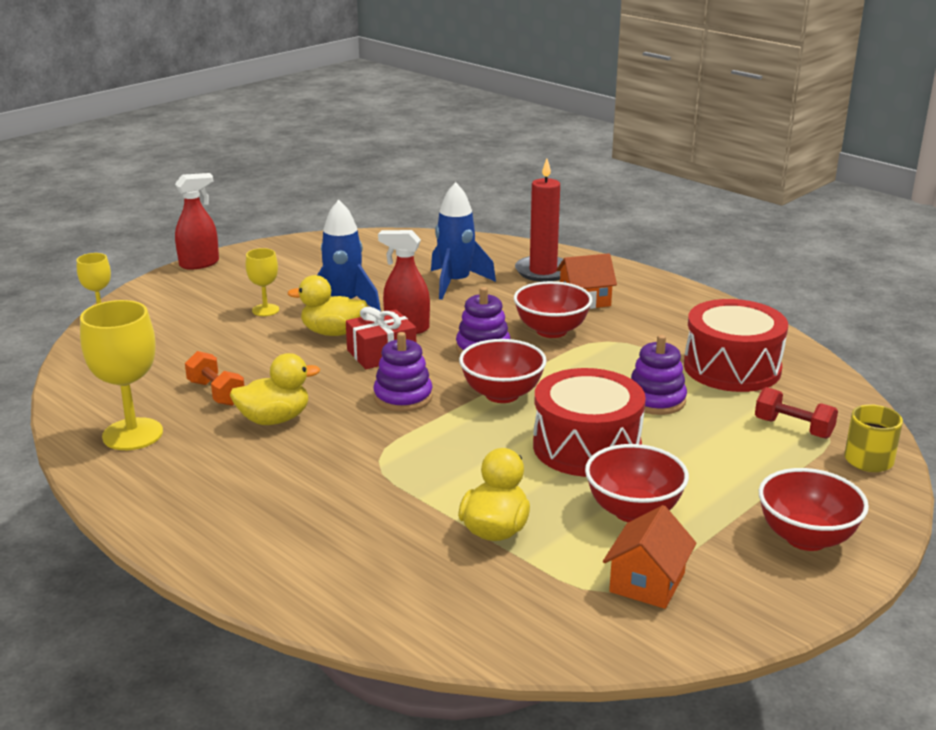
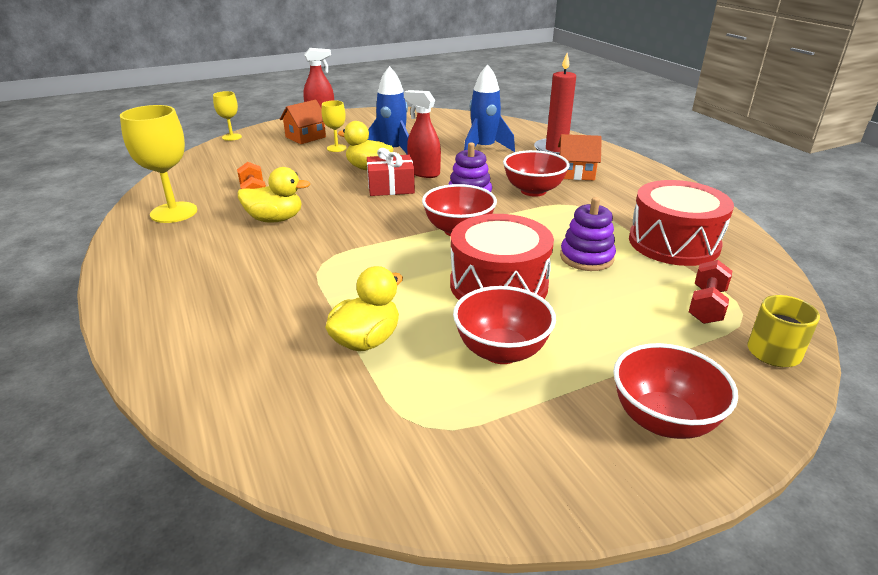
camera: 20 degrees right, 5 degrees up
purple stacking toy [373,332,433,412] -> none
orange house [603,505,697,609] -> orange house moved to [280,100,326,144]
red dumbbell [755,387,838,439] -> red dumbbell turned 60 degrees clockwise [689,260,732,324]

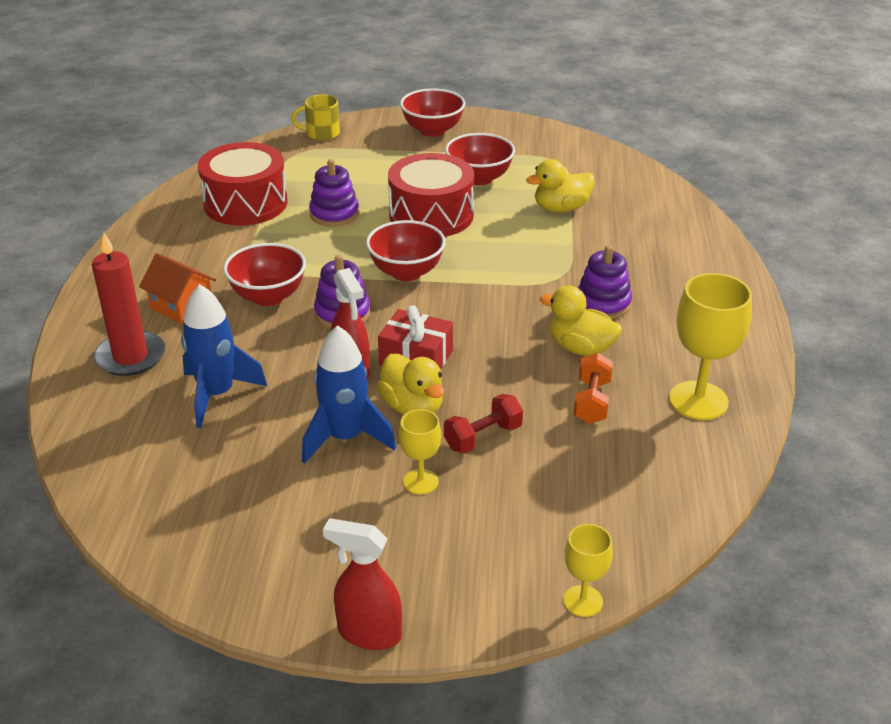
camera: 150 degrees left, 5 degrees up
orange house [280,100,326,144] -> none
red dumbbell [689,260,732,324] -> red dumbbell moved to [444,394,523,453]
none -> purple stacking toy [578,245,632,319]

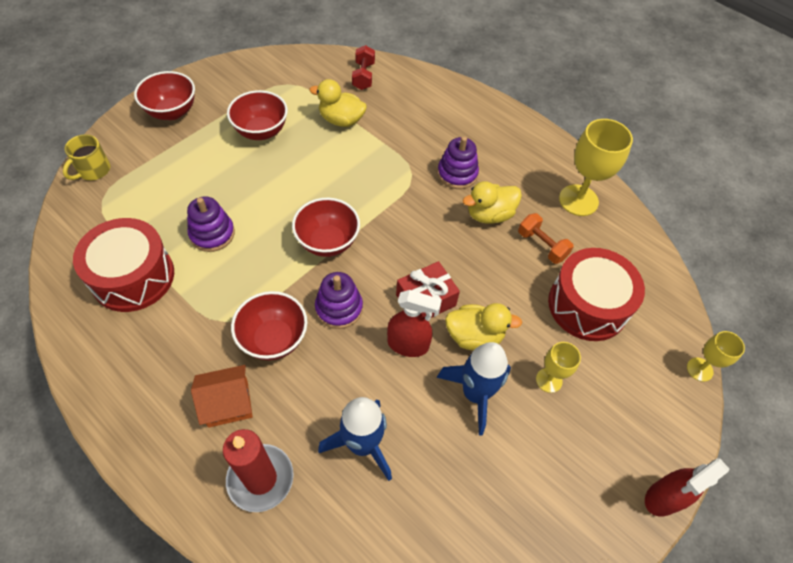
camera: 55 degrees left, 20 degrees up
red drum [388,153,474,237] -> red drum moved to [548,248,645,341]
red dumbbell [444,394,523,453] -> red dumbbell moved to [352,45,375,90]
yellow duck [526,159,595,212] -> yellow duck turned 90 degrees clockwise [309,79,367,127]

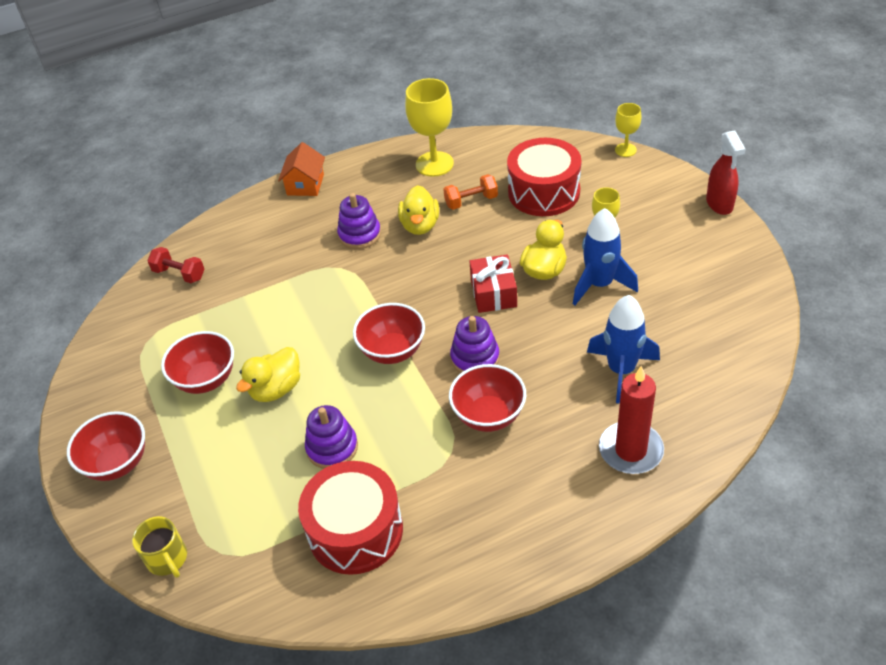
camera: 60 degrees left, 10 degrees down
orange house [191,365,253,428] -> orange house moved to [278,142,325,196]
yellow duck [309,79,367,127] -> yellow duck moved to [236,347,300,402]
red spray bottle [387,290,442,357] -> none

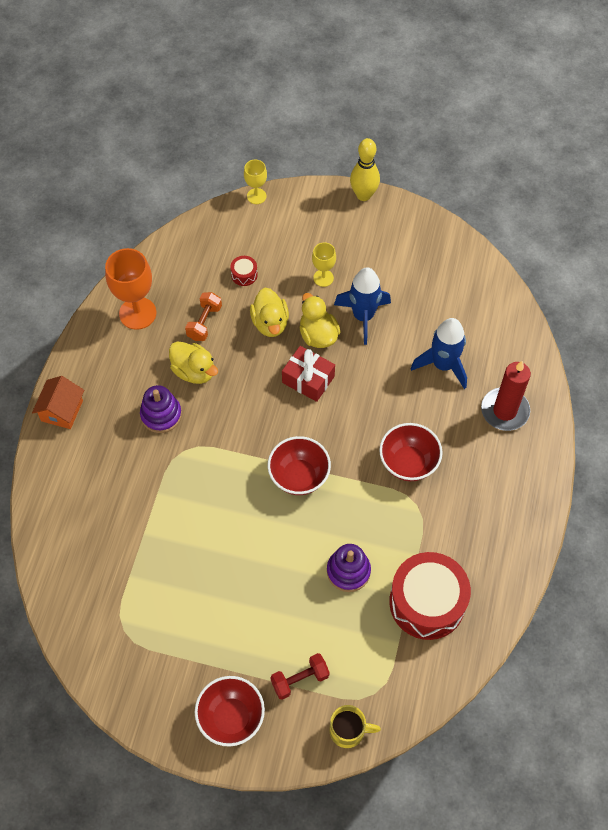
camera: 55 degrees left, 15 degrees up
red dumbbell [147,247,205,283] -> red dumbbell moved to [270,653,330,700]
red bowl [161,331,234,394] -> none
yellow duck [236,347,300,402] -> yellow duck moved to [250,288,289,337]
orange house [278,142,325,196] -> orange house turned 60 degrees clockwise [32,376,84,429]
yellow goblet [405,78,454,177] -> orange goblet [105,248,156,330]
purple stacking toy [450,316,500,373] -> none
red drum [507,138,581,216] -> red drum [230,256,258,286], size x0.40
red spray bottle [706,130,746,215] -> yellow bowling pin [350,138,380,201]

